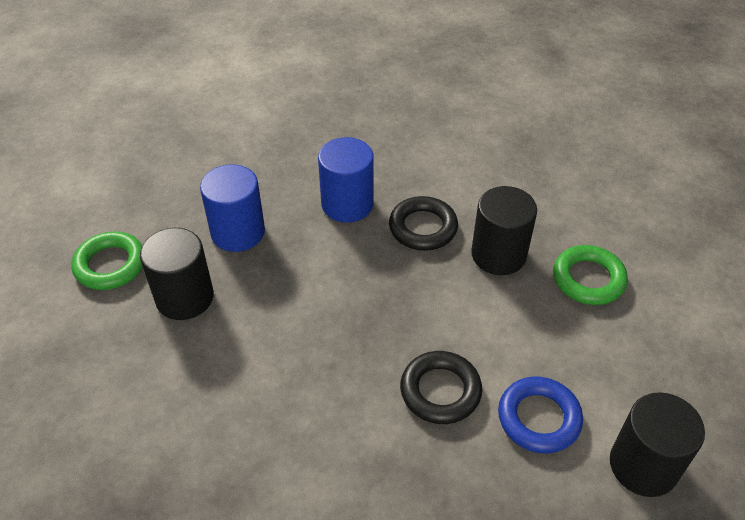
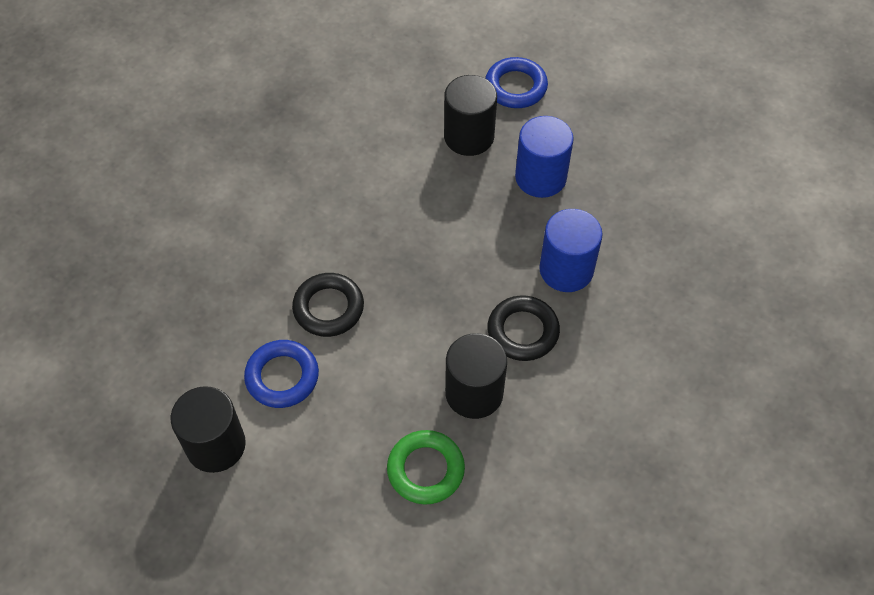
camera: 100 degrees right, 10 degrees up
green ring [71,232,143,290] -> blue ring [485,57,548,108]

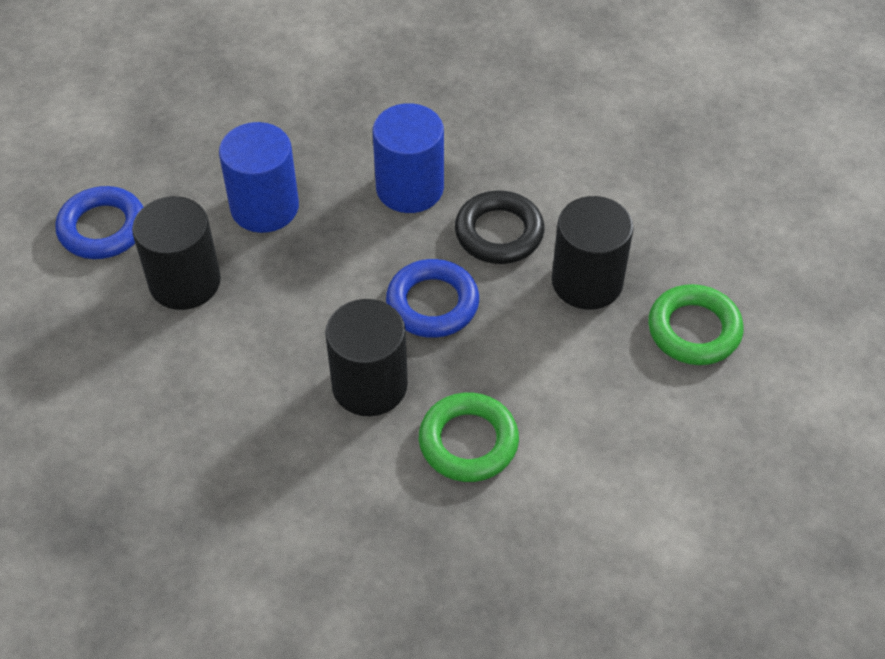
camera: 90 degrees left, 5 degrees down
black cylinder [171,386,246,473] -> black cylinder moved to [325,299,408,416]
blue ring [244,340,319,408] -> blue ring moved to [386,259,479,338]
black ring [292,273,364,337] -> green ring [419,392,519,482]

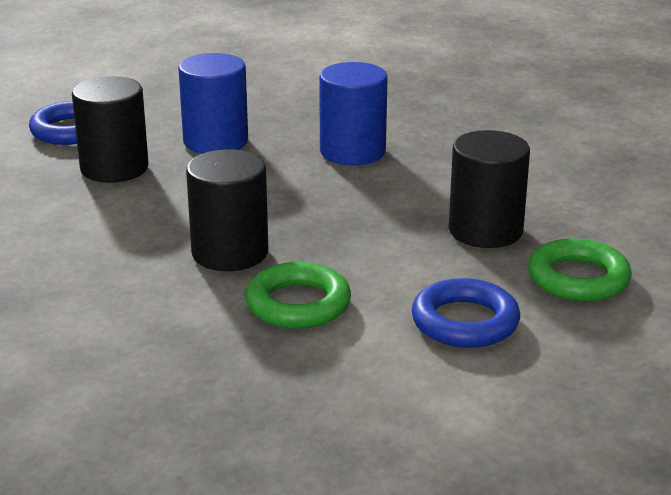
camera: 20 degrees right, 25 degrees down
blue ring [386,259,479,338] -> blue ring moved to [412,278,520,348]
black ring [455,190,544,264] -> none

